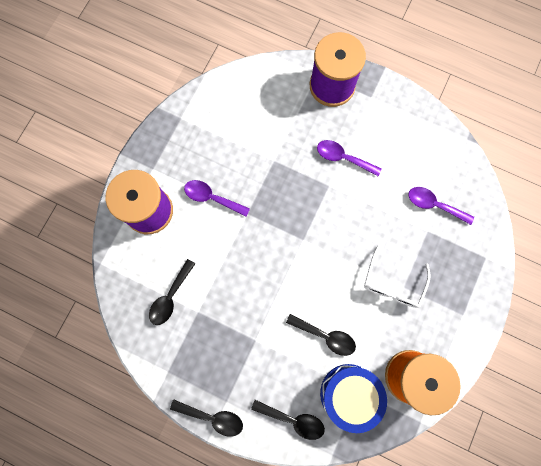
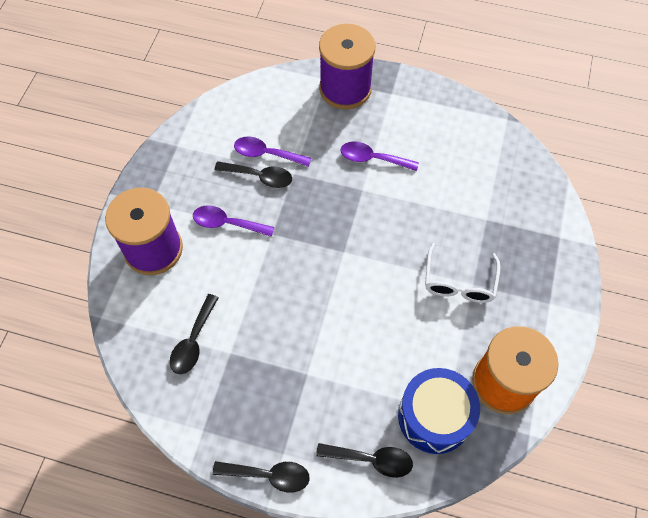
camera: 10 degrees left, 15 degrees down
black spoon [286,314,356,356] -> black spoon moved to [214,161,292,188]
purple spoon [408,187,474,225] -> purple spoon moved to [234,136,311,167]

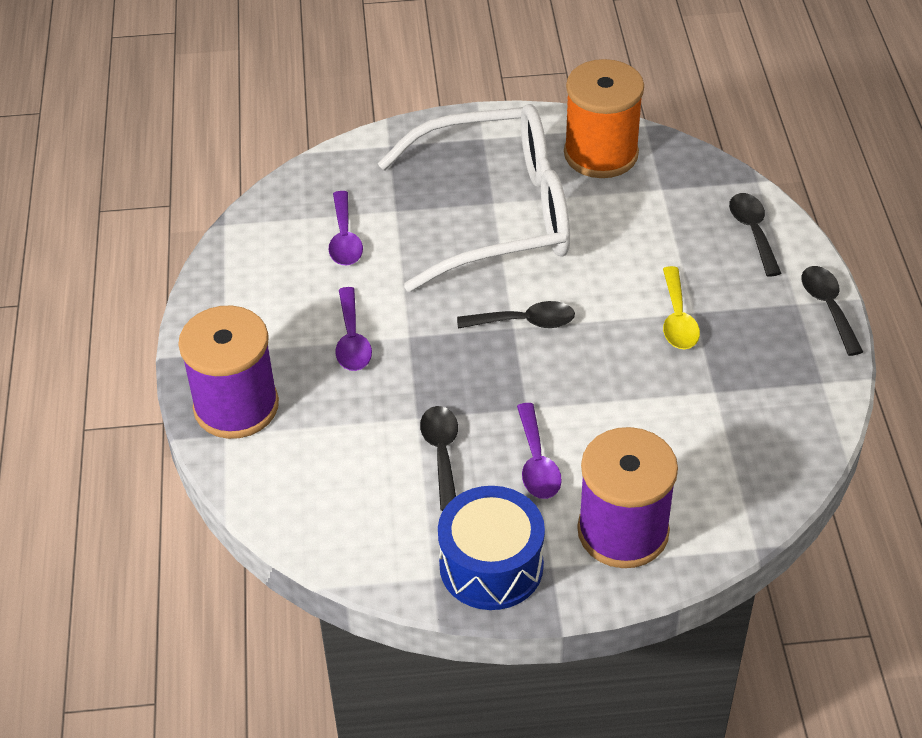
camera: 110 degrees left, 15 degrees down
black spoon [170,294,219,374] -> black spoon moved to [457,301,575,328]
purple spoon [234,136,311,167] -> purple spoon moved to [329,191,363,265]
blue drum [398,368,480,454] -> blue drum moved to [438,486,545,610]
white glasses [425,243,500,303] -> white glasses [378,104,570,292], size x2.20
none -> yellow spoon [663,266,700,349]

